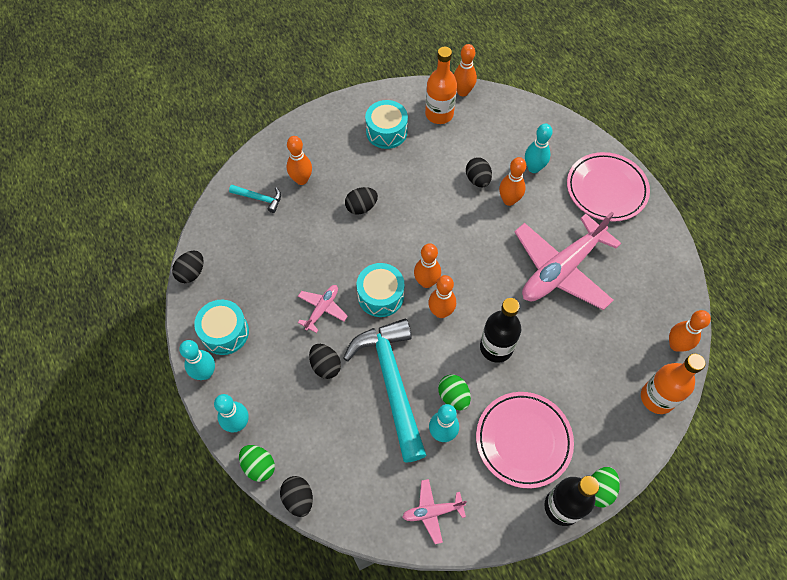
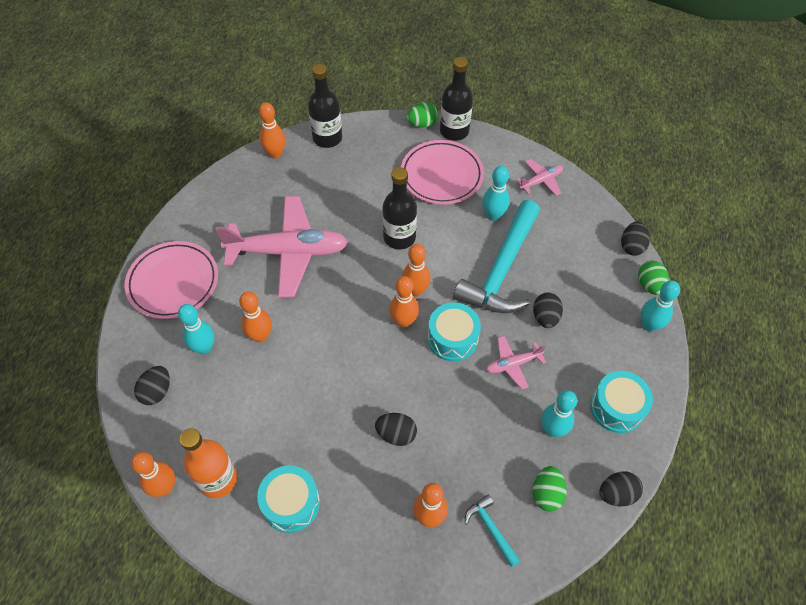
camera: 140 degrees left, 5 degrees down
turquoise bowling pin [179,340,215,380] -> turquoise bowling pin moved to [541,390,577,437]
pink plane [402,479,467,544] -> pink plane turned 60 degrees counterclockwise [516,159,563,196]
green egg [438,374,471,410] -> green egg moved to [533,466,567,512]
black egg [466,157,492,187] -> black egg moved to [134,366,170,405]
orange bottle [641,354,705,414] -> black bottle [308,64,342,148]

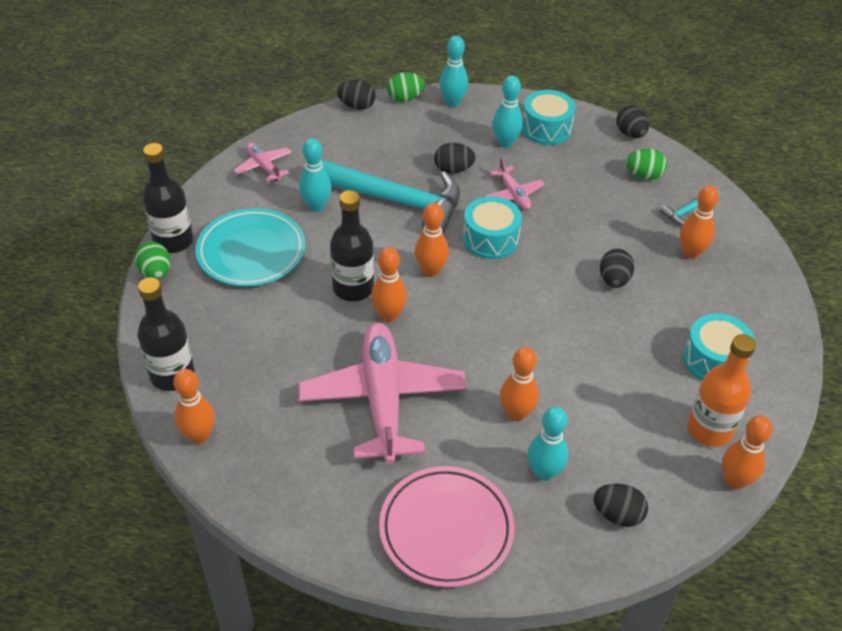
camera: 95 degrees left, 10 degrees down
orange bowling pin [389,276,419,328] -> orange bowling pin moved to [371,247,407,322]
pink plate [401,140,484,205] -> turquoise plate [195,208,305,287]
turquoise bowling pin [541,390,577,437] -> turquoise bowling pin moved to [493,76,523,148]

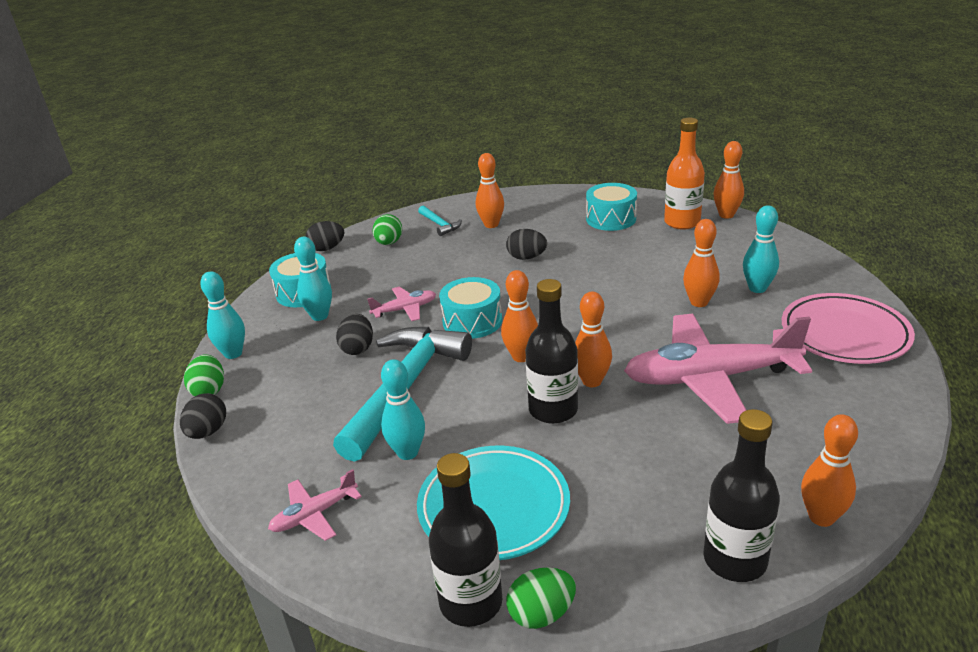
camera: 85 degrees left, 15 degrees down
black egg [593,484,648,527] -> none

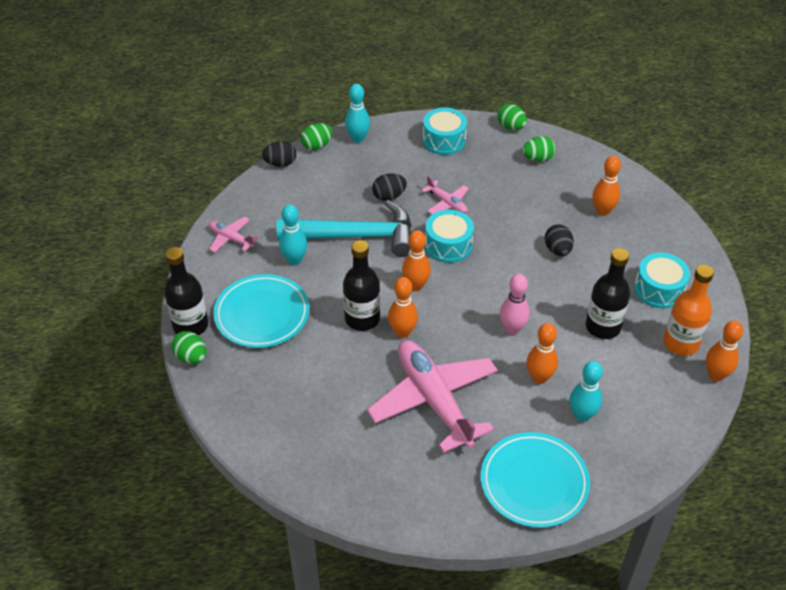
camera: 65 degrees right, 15 degrees up
turquoise bowling pin [294,237,332,321] -> none
black egg [306,221,344,251] -> green egg [497,104,527,130]
turquoise hammer [418,206,462,236] -> none
black bottle [703,409,780,582] -> black bottle moved to [586,248,630,339]
pink plate [782,293,915,364] -> turquoise plate [481,432,590,528]
orange bowling pin [801,414,858,527] -> none
none -> pink bowling pin [500,274,530,335]

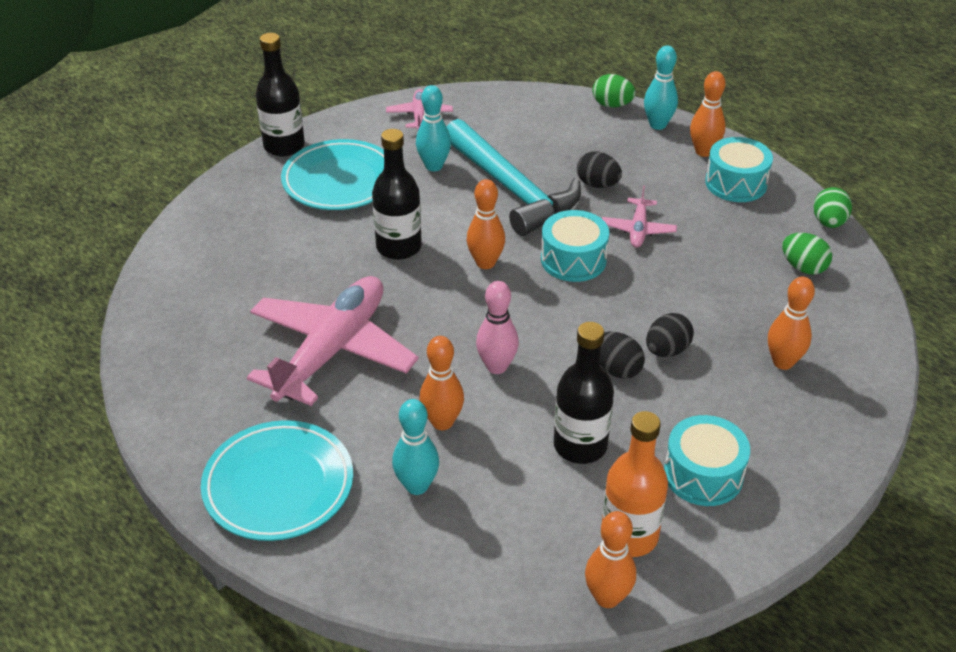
camera: 55 degrees right, 5 degrees down
green egg [171,331,206,364] -> none
black egg [262,141,296,167] -> black egg moved to [600,332,645,379]
orange bowling pin [388,277,418,338] -> orange bowling pin moved to [690,71,726,157]

